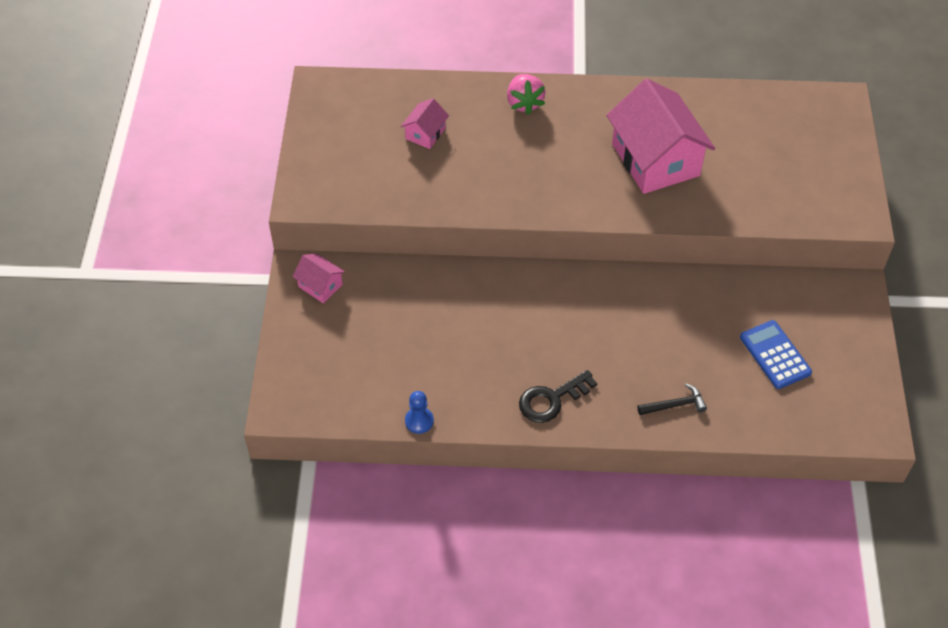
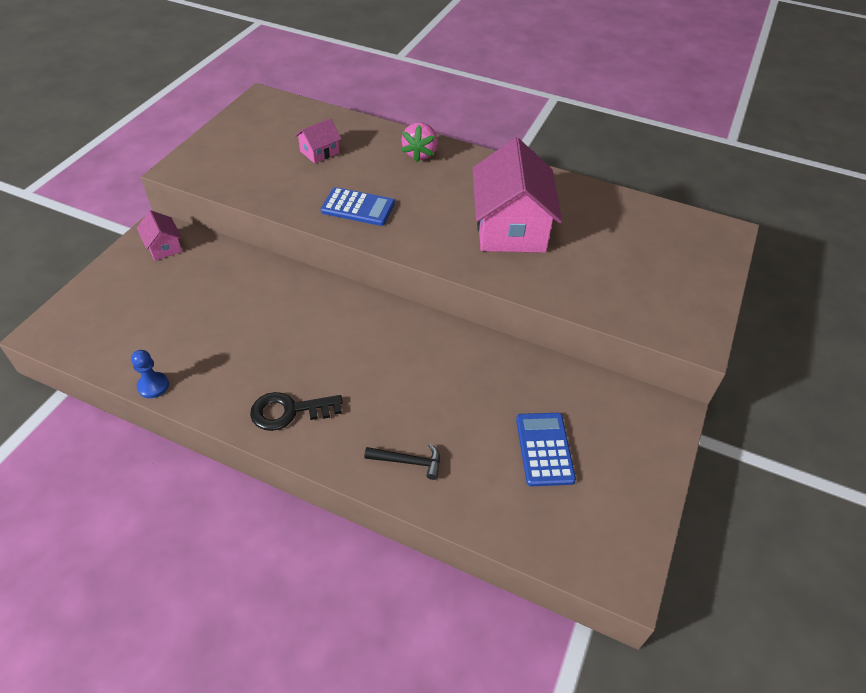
camera: 20 degrees right, 5 degrees down
none -> blue calculator [321,187,395,226]

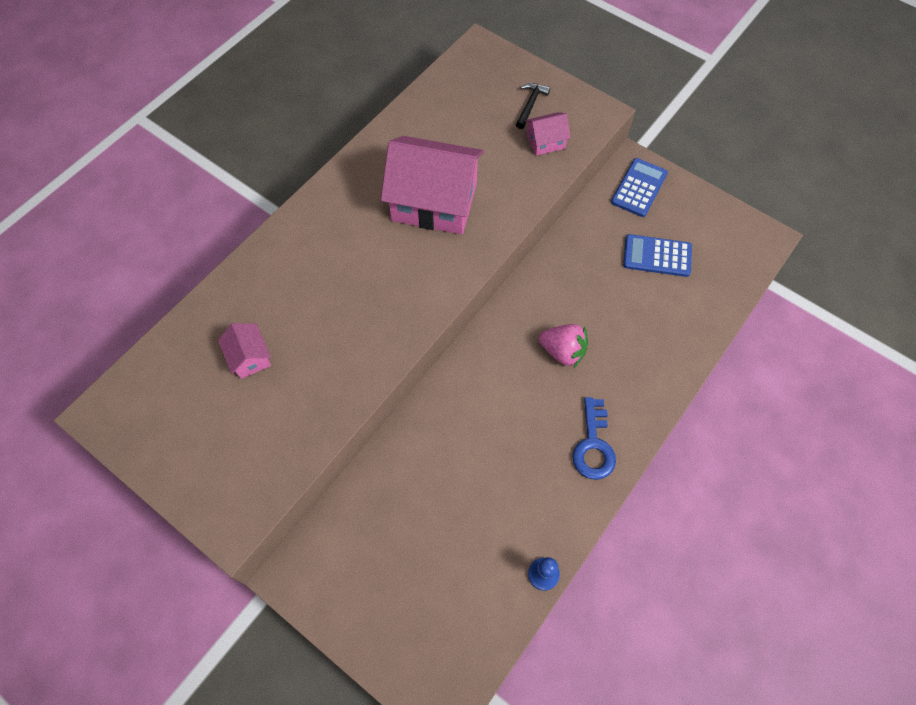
camera: 75 degrees left, 15 degrees up
pink house [137,210,182,261] -> pink house moved to [525,112,571,156]
black key [250,392,343,431] -> blue key [572,397,616,480]
blue calculator [321,187,395,226] -> blue calculator moved to [611,158,668,217]
black hammer [364,443,440,480] -> black hammer moved to [516,83,550,129]
pink strawberry [401,122,438,162] -> pink strawberry moved to [539,324,588,369]

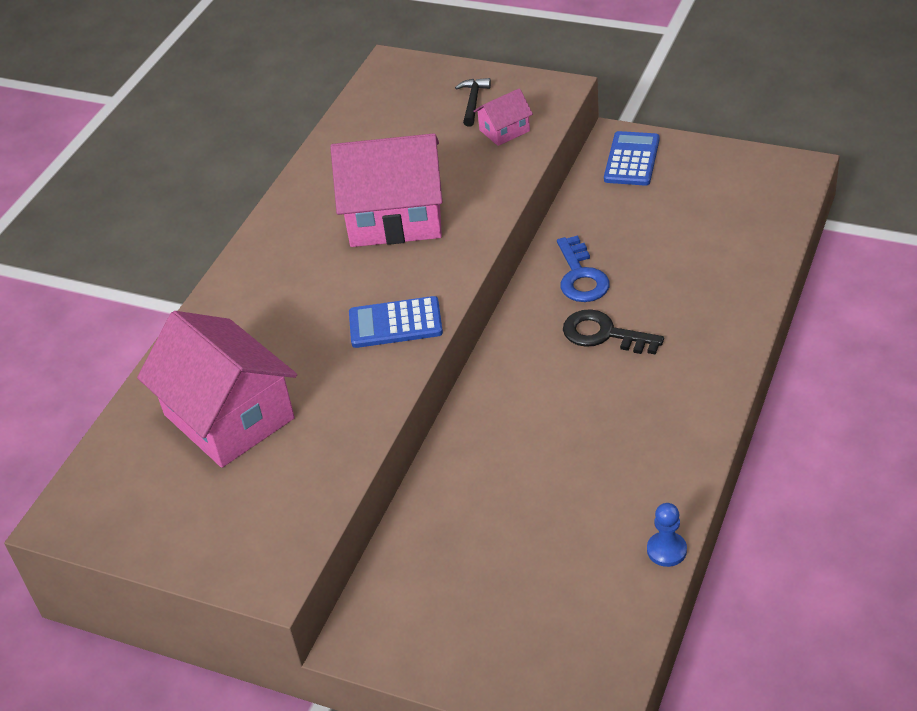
camera: 10 degrees left, 20 degrees down
pink house [218,323,271,379] -> pink house [137,311,297,468], size x2.21
pink strawberry [539,324,588,369] -> black key [563,309,664,355]
blue key [572,397,616,480] -> blue key moved to [557,235,610,302]
blue calculator [623,234,692,277] -> blue calculator moved to [349,296,443,348]

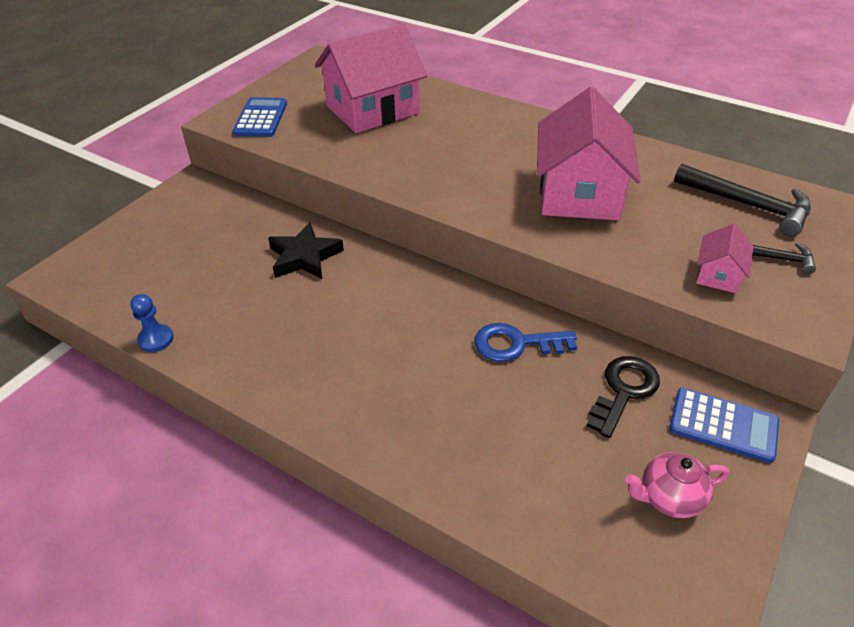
camera: 95 degrees right, 0 degrees up
blue calculator [349,296,443,348] -> blue calculator moved to [233,97,287,137]
pink house [473,88,533,146] -> pink house turned 45 degrees clockwise [696,224,754,293]
black key [563,309,664,355] -> black key moved to [587,356,660,438]
none -> black star [268,222,344,279]
none -> pink teapot [625,452,729,518]
none -> black hammer [674,164,811,236]

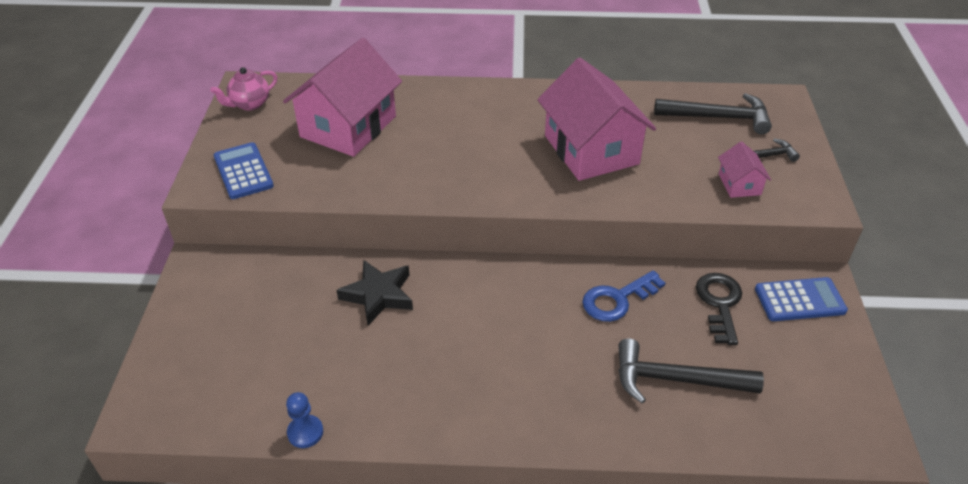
camera: 30 degrees left, 0 degrees up
pink teapot [625,452,729,518] -> pink teapot moved to [210,67,277,111]
none -> black hammer [618,339,764,404]

